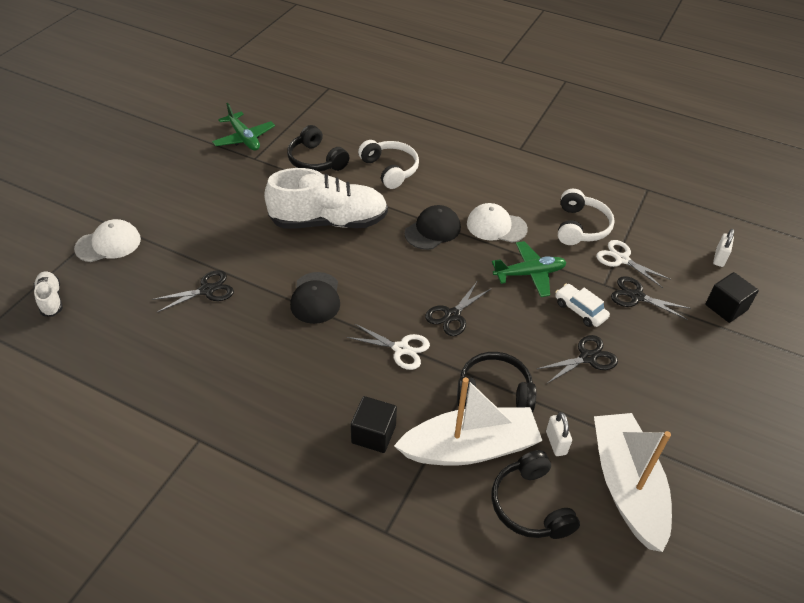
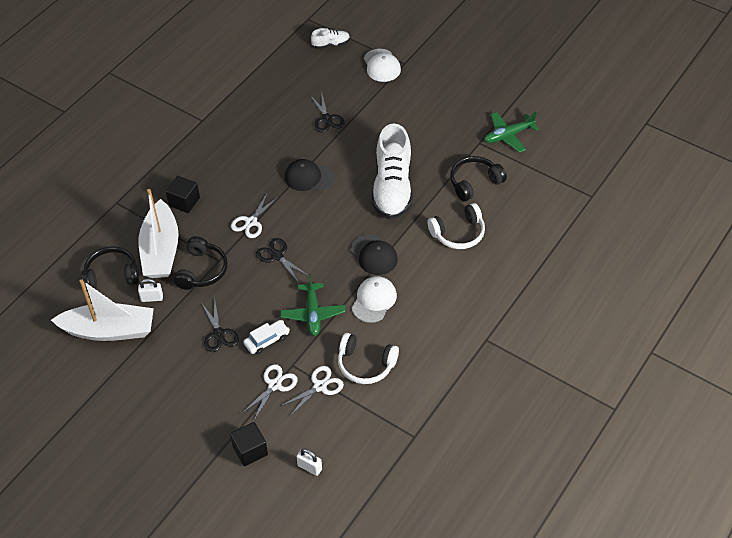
camera: 100 degrees right, 5 degrees up
black scissors [611,276,691,320] -> white scissors [241,364,298,420]

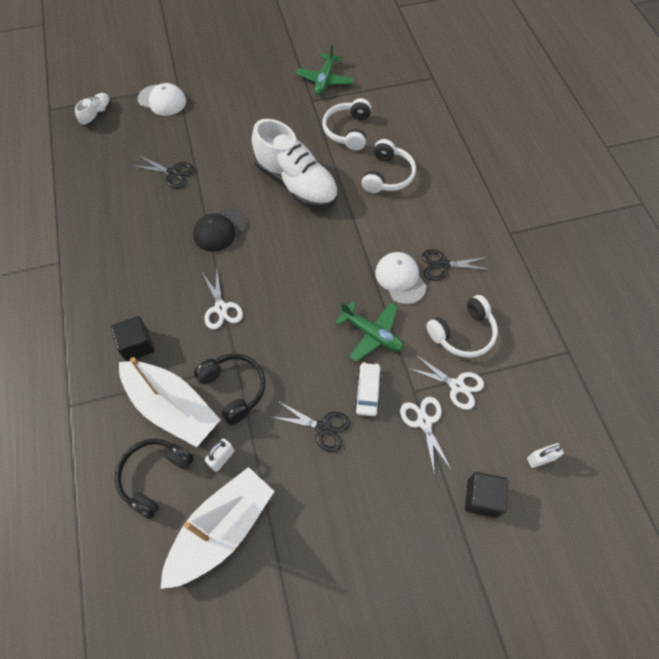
camera: 50 degrees left, 10 degrees up
black scissors [256,238,309,283] -> black scissors moved to [422,249,491,281]
white scissors [281,366,344,417] -> white scissors turned 120 degrees clockwise [407,355,484,410]
black cap [351,234,398,275] -> none
black headphones [450,156,507,202] -> white headphones [323,98,371,151]

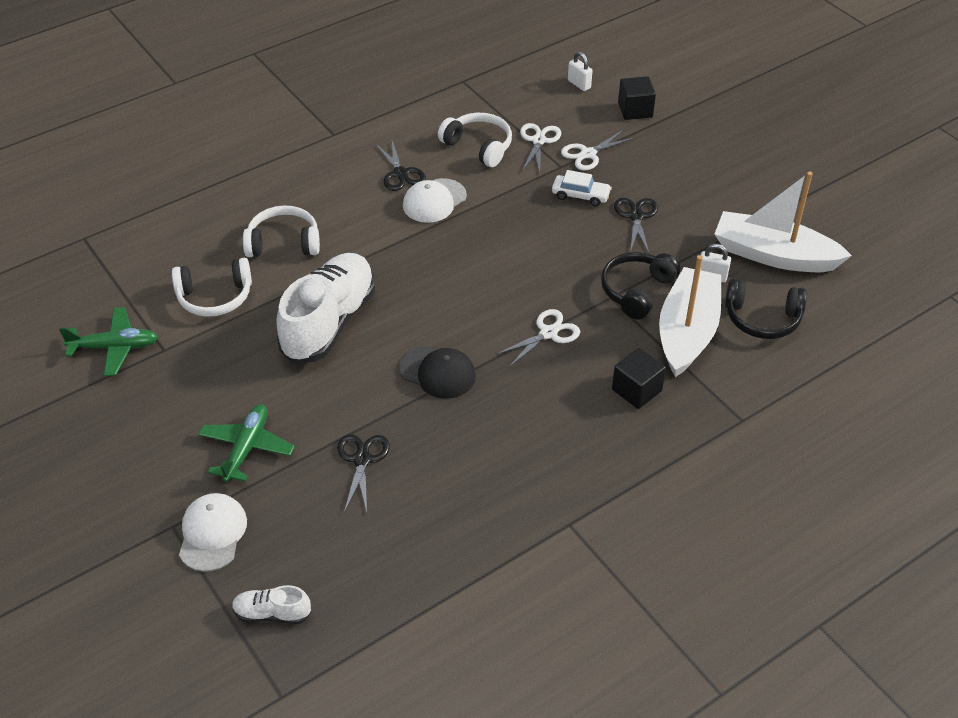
camera: 110 degrees left, 15 degrees down
green plane [335,301,404,362] -> green plane moved to [198,404,295,482]
white car [354,362,382,416] -> white car turned 150 degrees counterclockwise [552,170,612,206]

